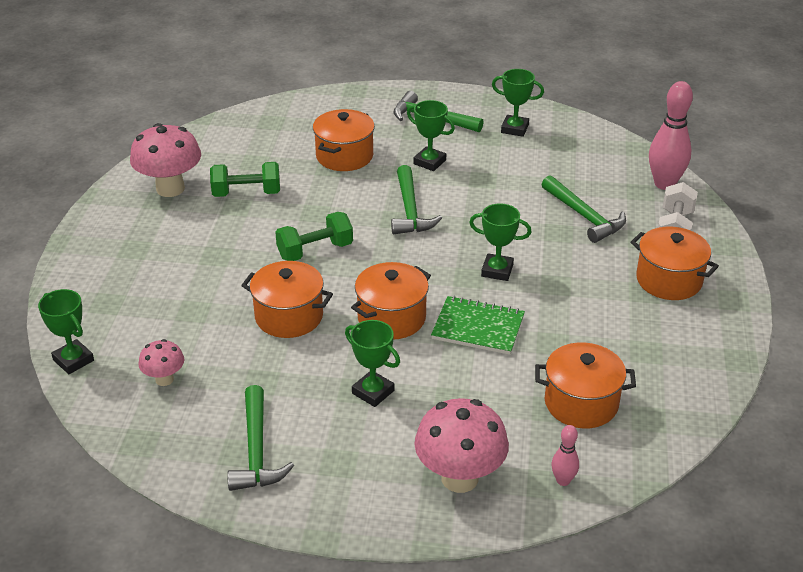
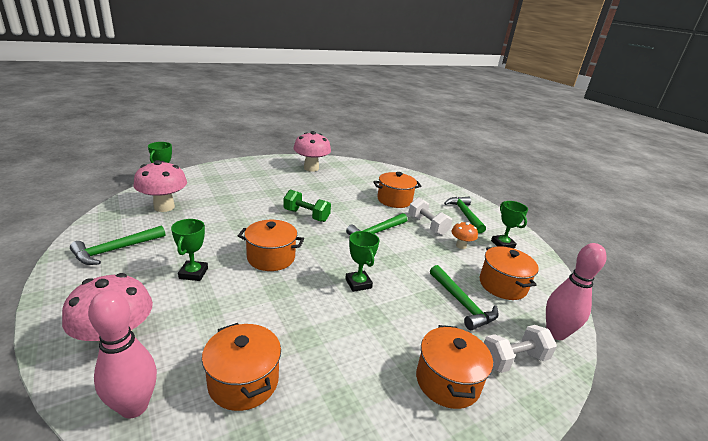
camera: 50 degrees right, 10 degrees down
pink mushroom [138,339,184,386] -> pink mushroom [134,160,187,212], size x1.87
green dumbbell [210,162,280,197] -> none
orange pot [241,261,333,338] -> orange pot moved to [480,246,539,300]
green trophy [407,100,455,171] -> white dumbbell [408,197,452,236]
green notebook [431,296,525,355] -> none
green hammer [541,175,626,243] -> green hammer turned 45 degrees counterclockwise [430,265,499,330]
pink bowling pin [552,425,579,486] -> pink bowling pin [88,290,157,418], size x1.99
none -> orange mushroom [451,222,478,249]

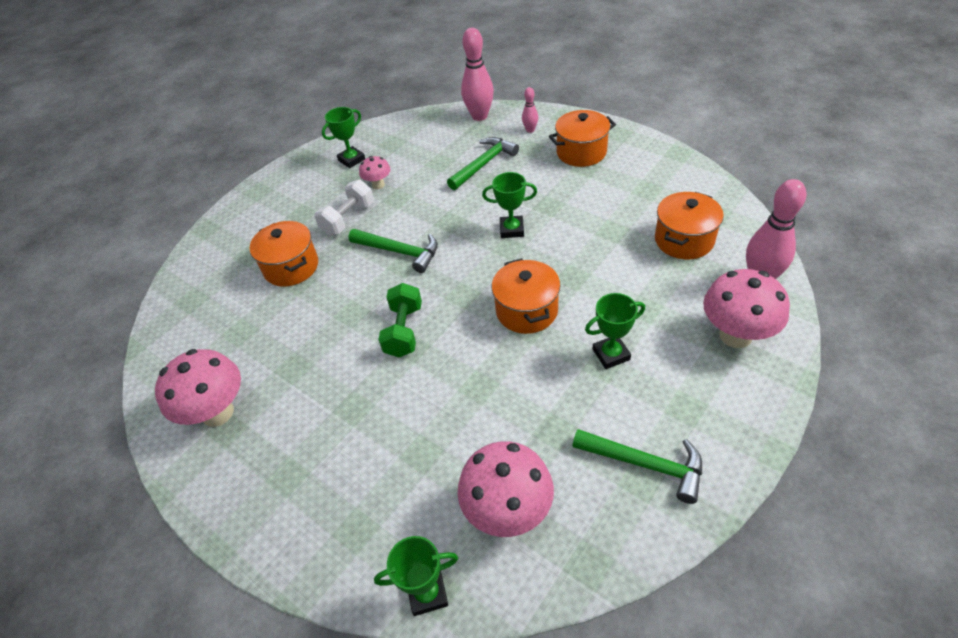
camera: 105 degrees left, 20 degrees up
green trophy [345,231,380,292] -> green trophy turned 45 degrees clockwise [482,172,537,238]
green hammer [444,197,486,233] -> none
orange mushroom [451,222,478,249] -> pink mushroom [359,156,391,189]
orange pot [480,246,539,300] -> none
white dumbbell [484,325,557,373] -> pink bowling pin [522,87,538,133]

